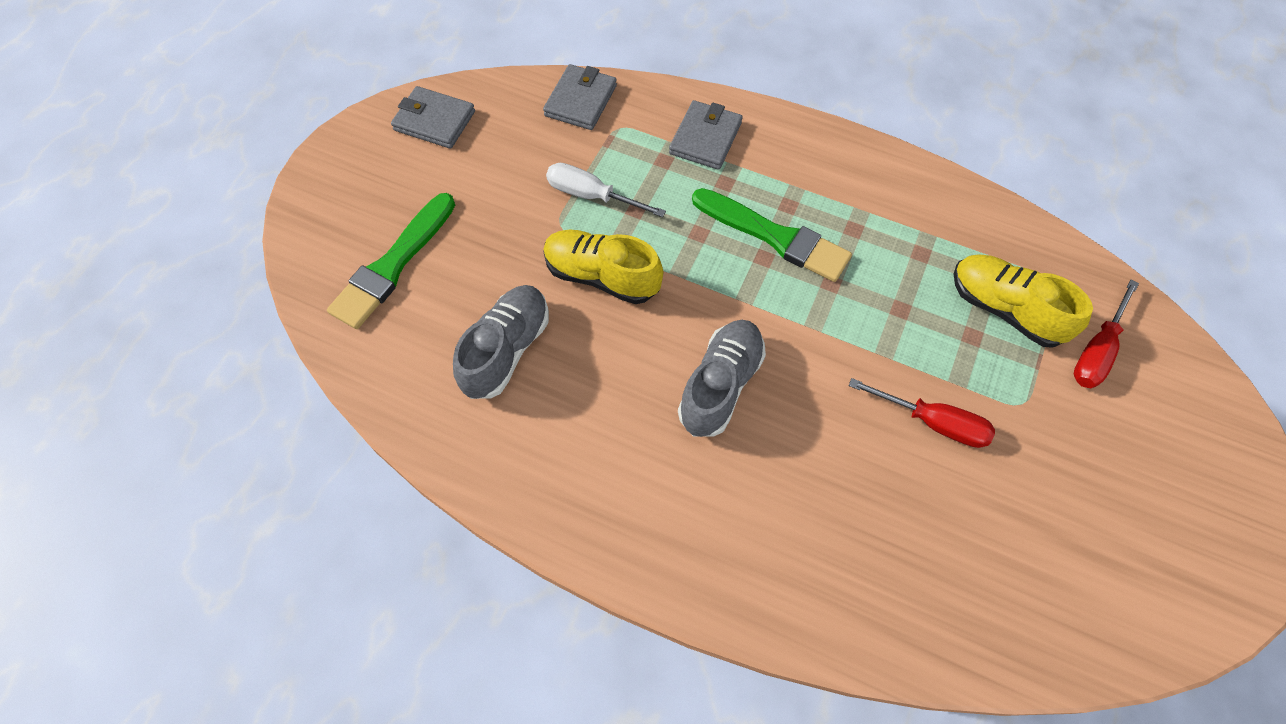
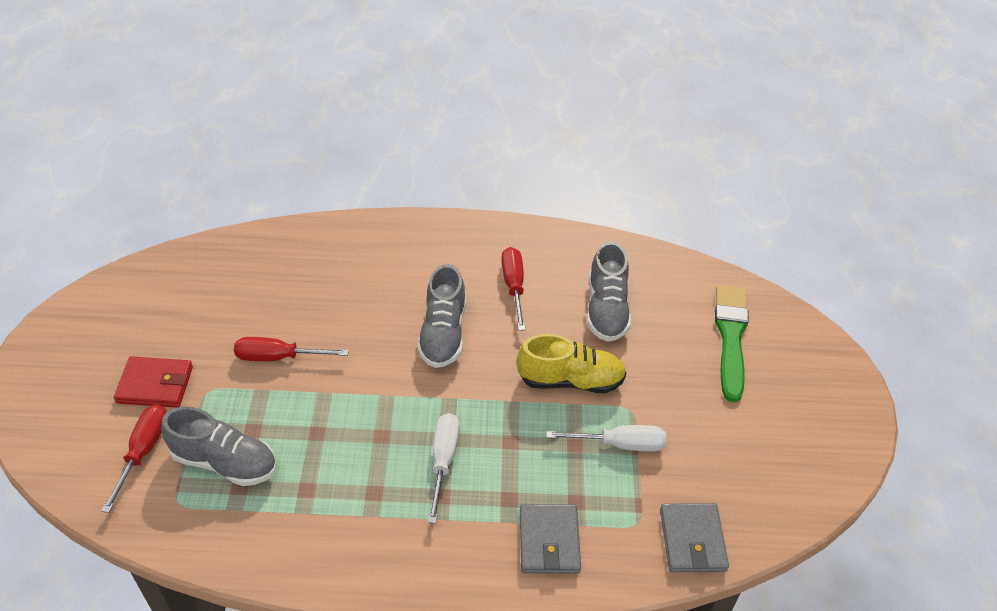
camera: 155 degrees right, 15 degrees down
grey wallet [391,86,475,149] -> none
green brush [692,188,852,282] -> white screwdriver [428,413,460,524]
yellow shoe [954,254,1093,348] -> grey shoe [161,407,277,486]
none -> red wallet [114,356,193,408]
none -> red screwdriver [501,247,525,331]

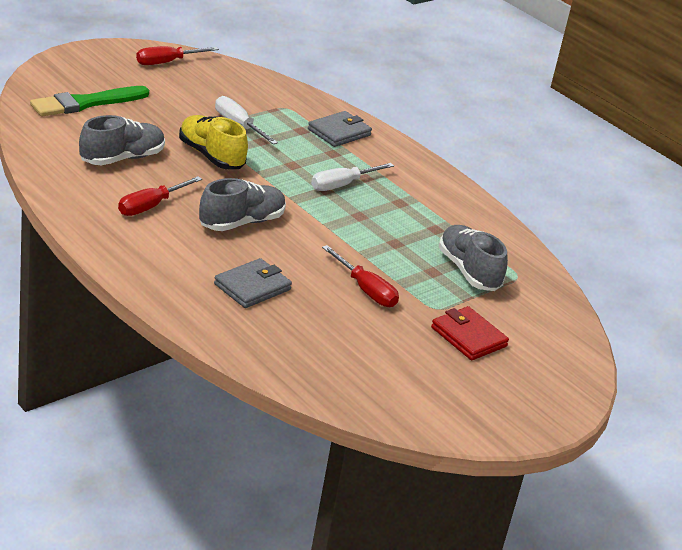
camera: 135 degrees left, 15 degrees down
red screwdriver [101,404,167,513] -> red screwdriver moved to [136,46,219,65]
grey wallet [660,503,729,572] -> grey wallet moved to [214,258,292,308]

